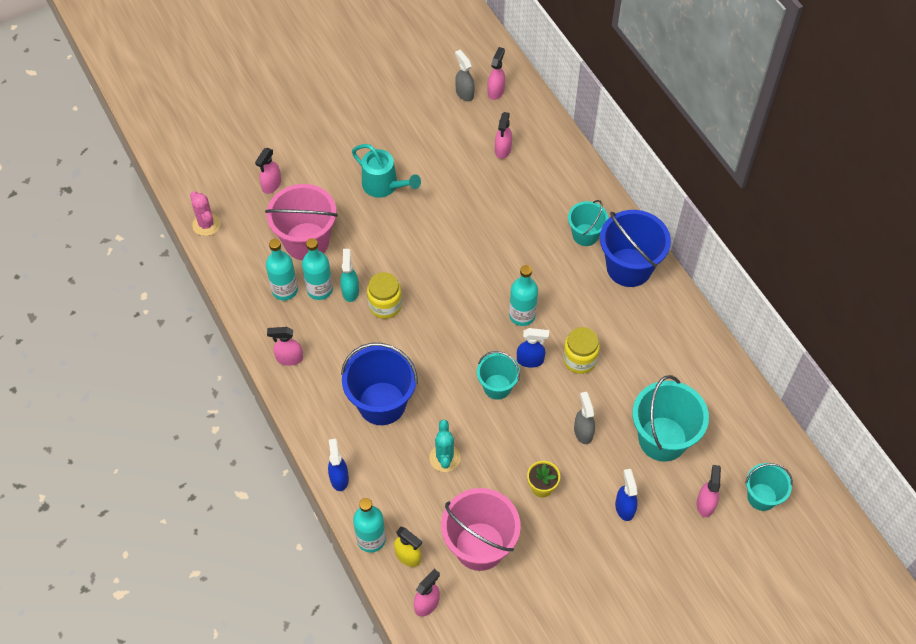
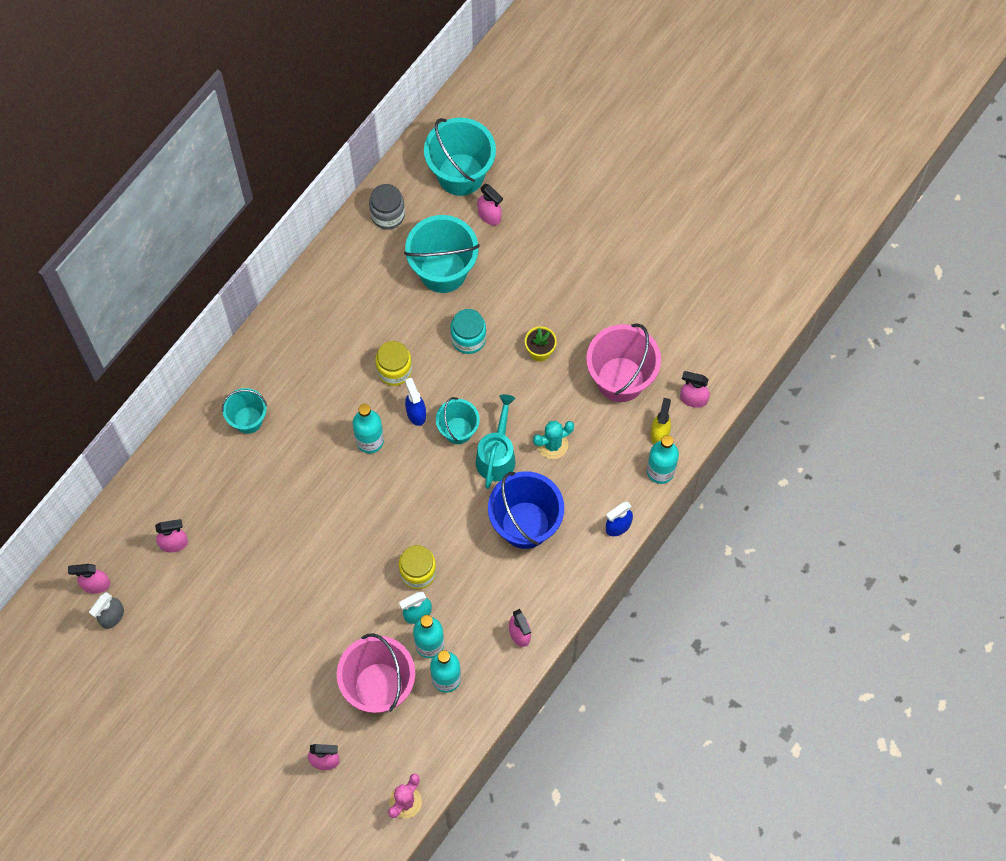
camera: 115 degrees left, 10 degrees up
turquoise watering can [352,144,421,198] -> turquoise watering can moved to [476,394,516,489]
grey spray bottle [574,392,595,444] -> turquoise jar [450,309,486,354]
blue bucket [600,210,671,287] -> none
blue spray bottle [615,469,638,521] -> none
pink spray bottle [697,465,721,517] -> pink spray bottle turned 120 degrees counterclockwise [477,184,503,225]
turquoise bucket [745,463,793,511] -> turquoise bucket [424,118,496,196], size x1.70
none -> grey jar [369,184,405,230]

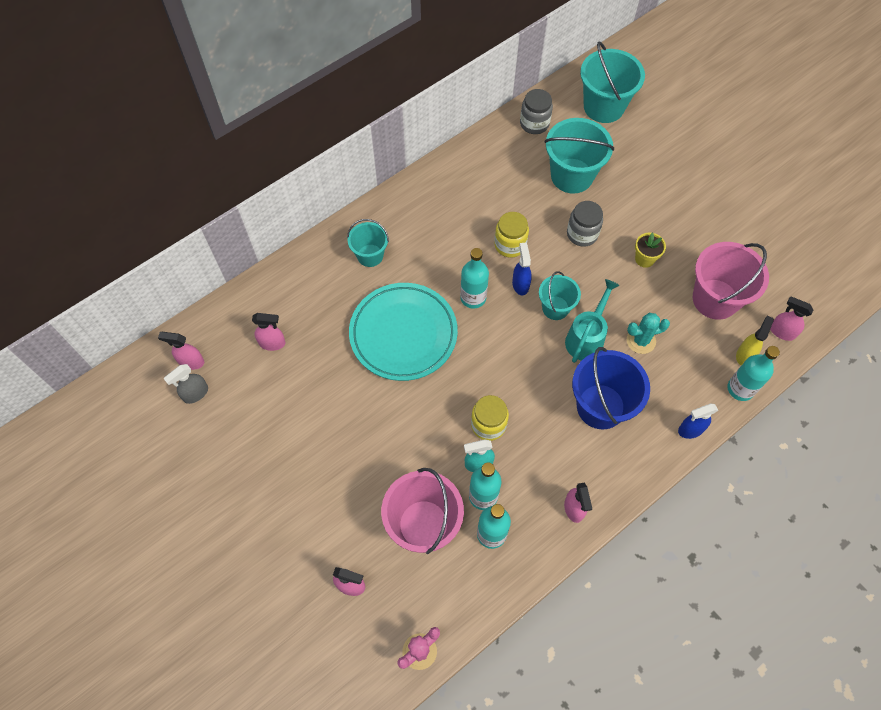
camera: 15 degrees right, 5 degrees down
turquoise jar [450,309,486,354] -> grey jar [567,201,603,247]
pink spray bottle [477,184,503,225] -> none
none -> turquoise plate [349,283,458,381]

